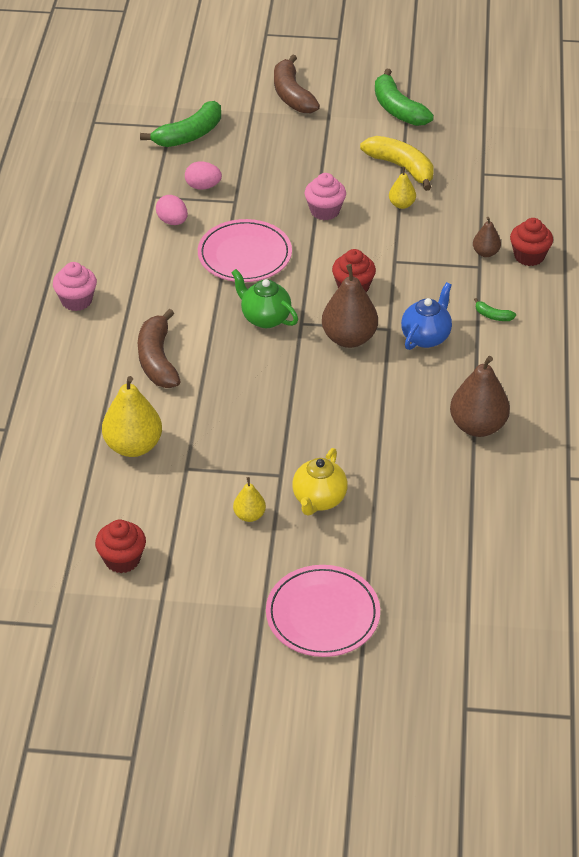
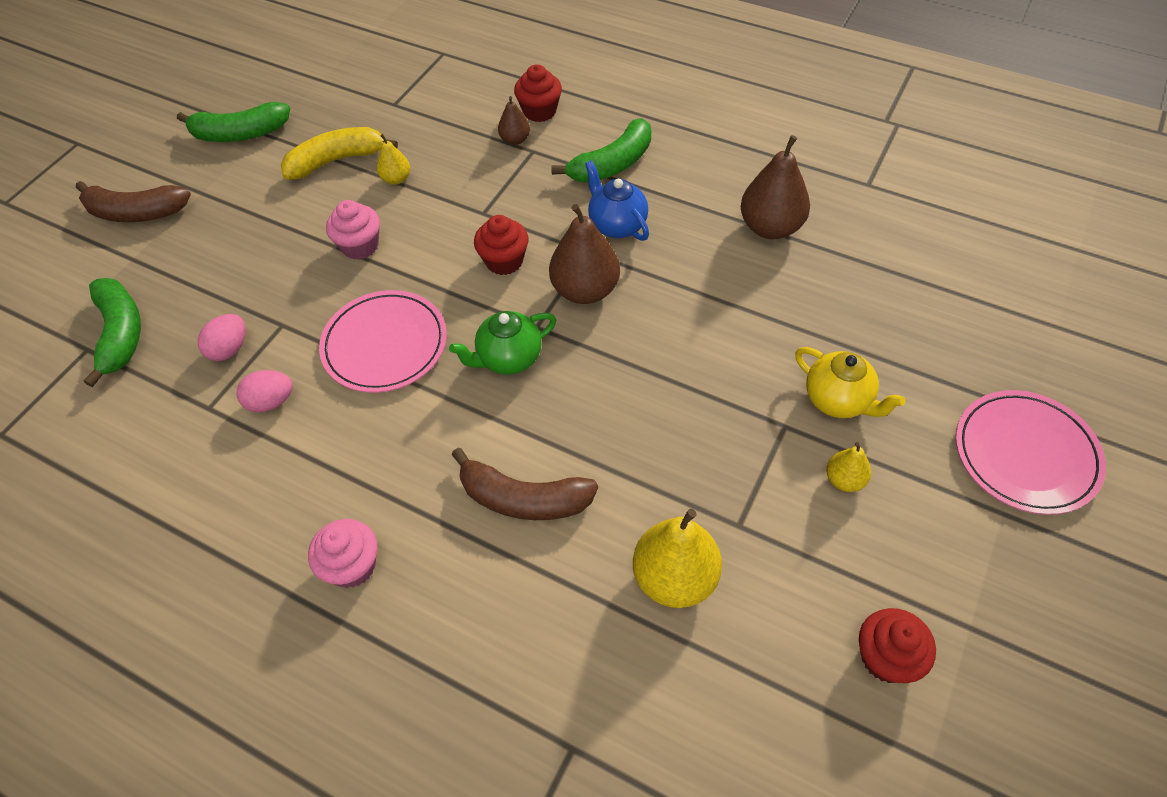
camera: 65 degrees left, 10 degrees up
green banana [474,298,516,321] -> green banana [551,118,651,183], size x2.25

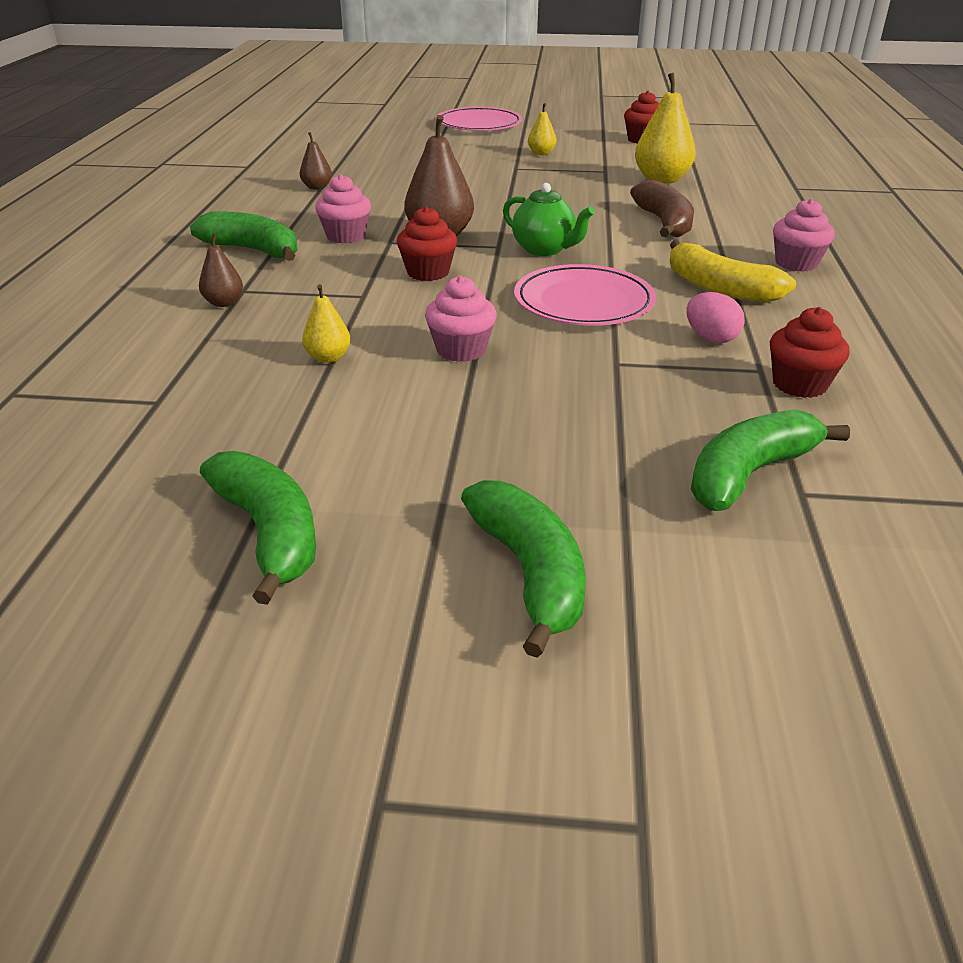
camera: 115 degrees left, 20 degrees down
brown banana [76,181,191,222] -> green banana [461,480,586,658]
pink egg [197,314,246,361] -> none
yellow banana [281,127,398,180] -> yellow banana moved to [670,240,796,303]
red cupcake [514,64,562,122] -> red cupcake moved to [770,307,850,398]
blue teapot [585,161,649,241] -> pink cupcake [315,174,371,244]
brown pear [741,135,810,239] -> brown pear [300,132,332,190], size x0.53
yellow teapot [795,347,905,418] -> none

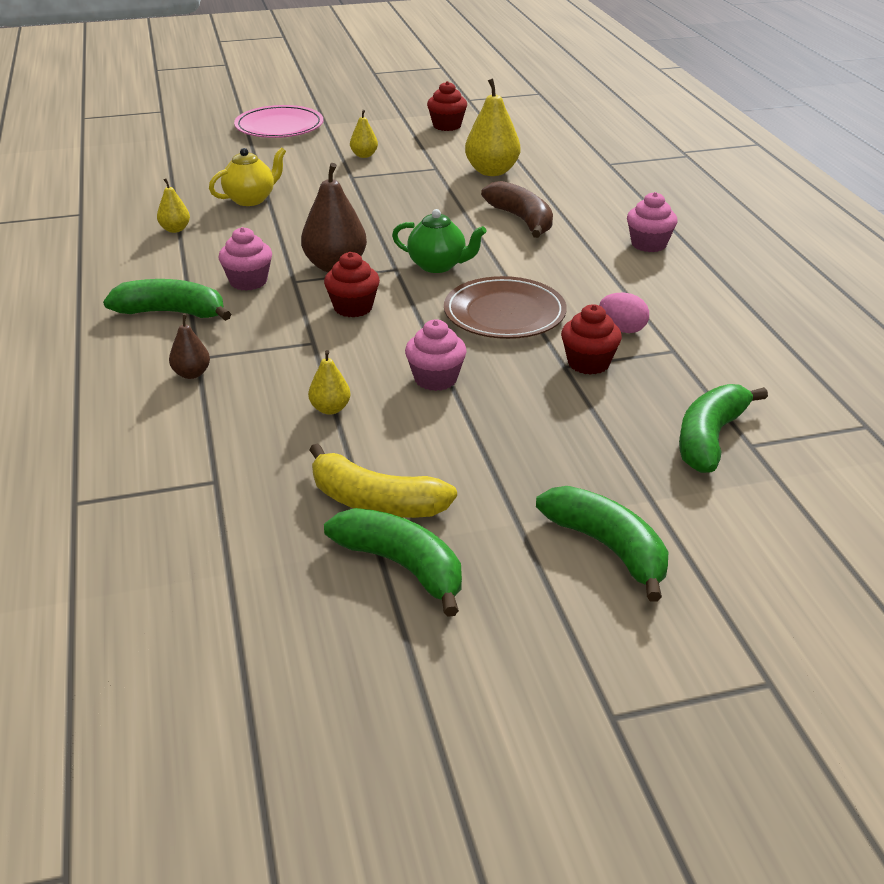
camera: 20 degrees left, 0 degrees up
brown pear [300,132,332,190] -> yellow pear [157,178,190,233]
pink plate [514,264,656,326] -> brown plate [444,276,567,339]
yellow banana [670,240,796,303] -> yellow banana moved to [310,443,457,518]
red cupcake [770,307,850,398] -> red cupcake moved to [561,304,622,375]
none -> yellow teapot [209,147,286,206]

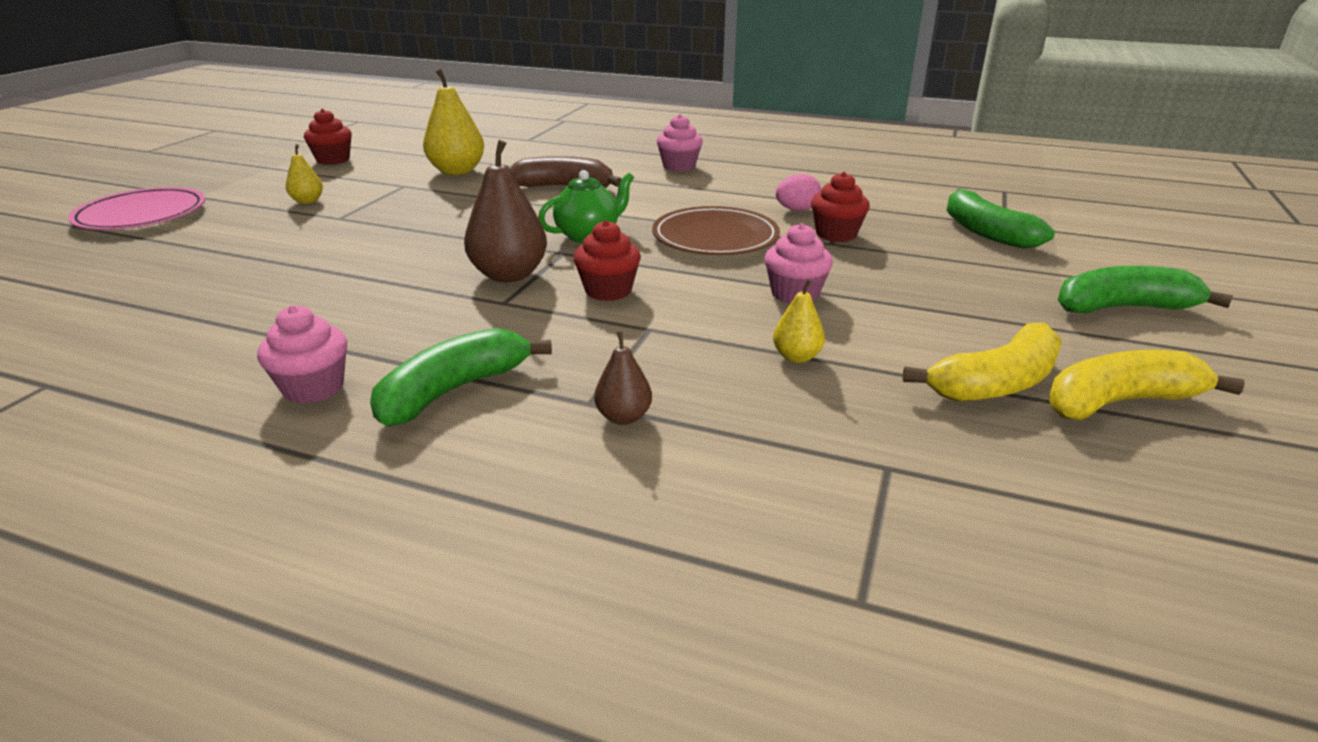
camera: 55 degrees left, 5 degrees down
yellow pear [157,178,190,233] -> none
yellow teapot [209,147,286,206] -> none
pink cupcake [218,227,272,291] -> pink cupcake moved to [257,305,347,404]
green banana [324,508,462,617] -> yellow banana [1049,350,1245,420]

